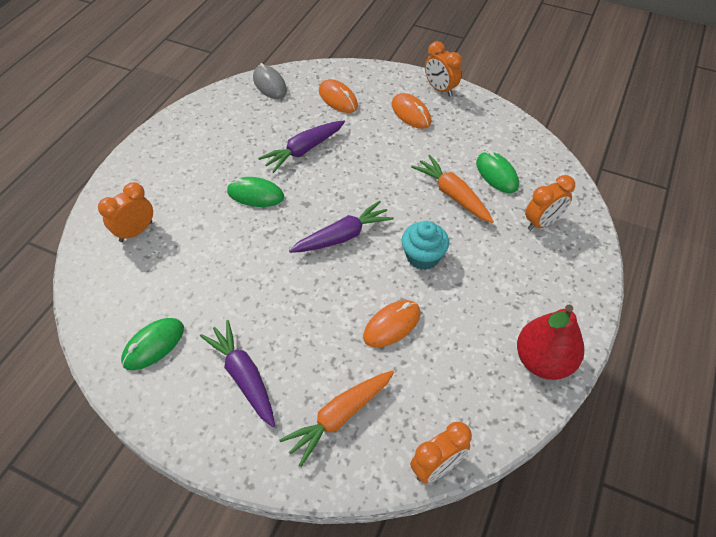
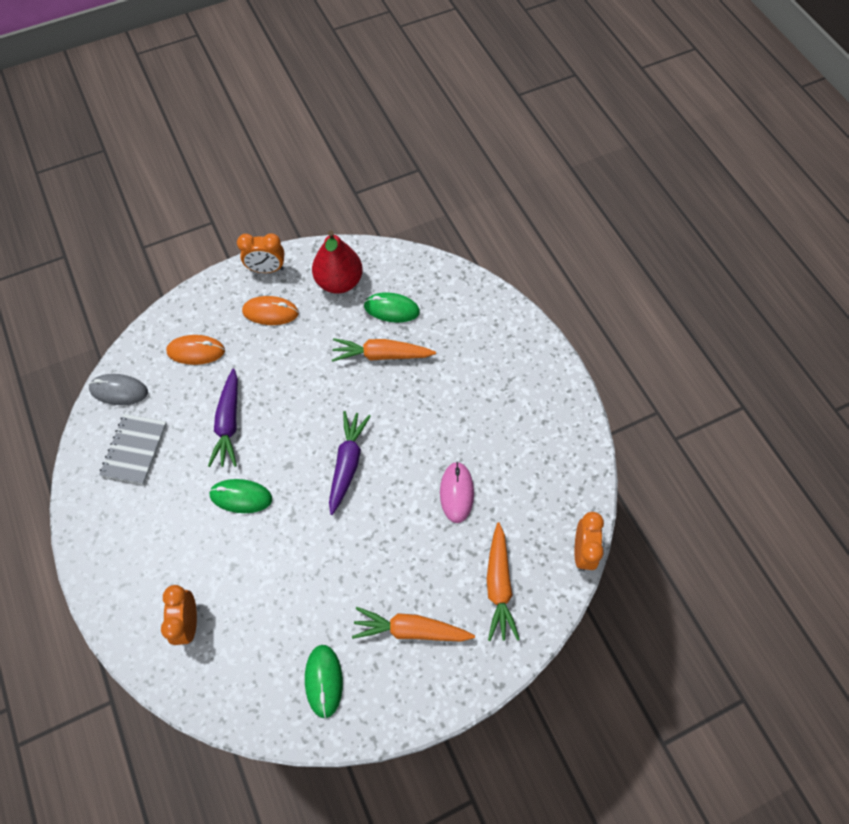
camera: 50 degrees left, 10 degrees up
purple carrot [200,320,275,427] -> orange carrot [352,607,475,641]
green mouse [227,177,284,207] -> green mouse turned 45 degrees clockwise [209,479,272,513]
orange mouse [363,300,421,347] -> pink mouse [440,462,474,523]
turquoise cupcake [401,221,449,270] -> none
red pear [517,304,584,380] -> red pear moved to [312,230,363,294]
orange clock [525,175,575,231] -> none
none -> grey notebook [99,414,167,485]

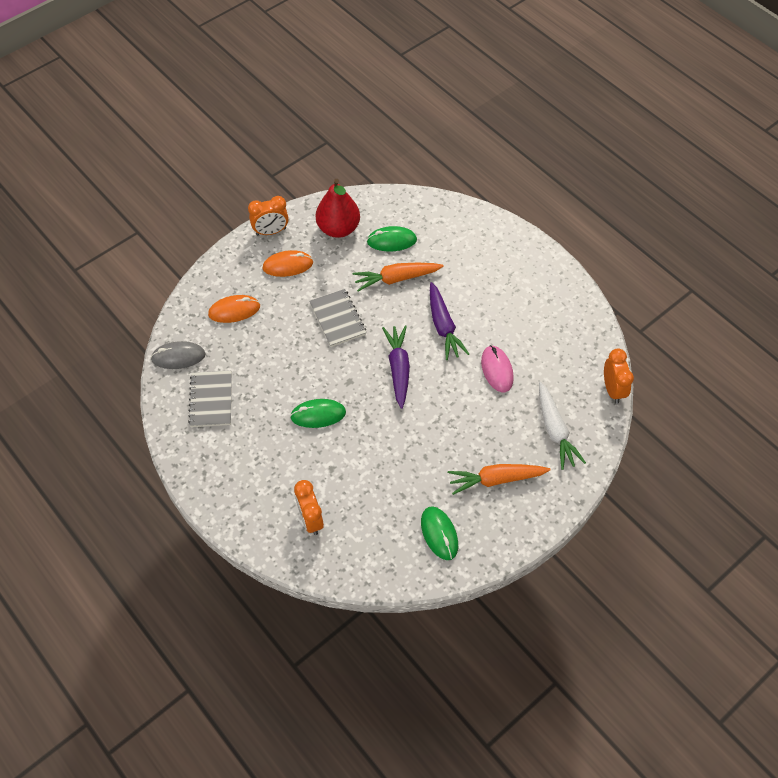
camera: 15 degrees left, 5 degrees down
purple carrot [208,369,238,467] -> purple carrot moved to [430,282,469,360]
orange carrot [487,523,520,641] -> white carrot [539,382,586,470]
none -> grey notebook [309,289,367,347]

